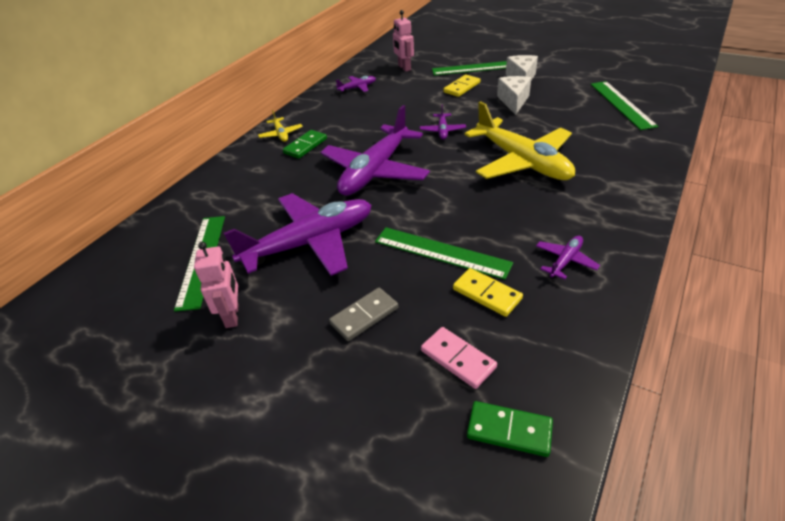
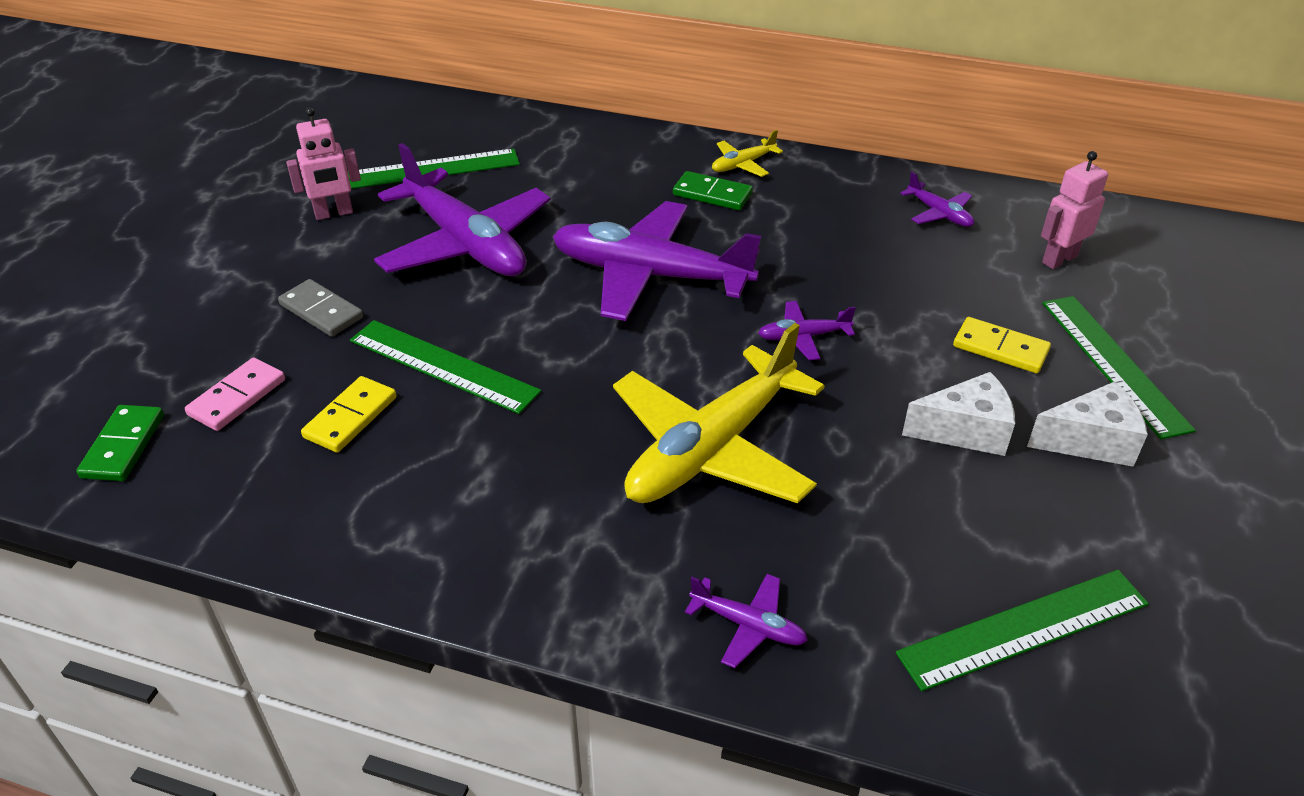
camera: 75 degrees right, 0 degrees up
green ruler [375,227,513,280] -> green ruler turned 75 degrees counterclockwise [350,320,541,414]
purple plane [536,236,600,280] -> purple plane moved to [685,574,808,668]

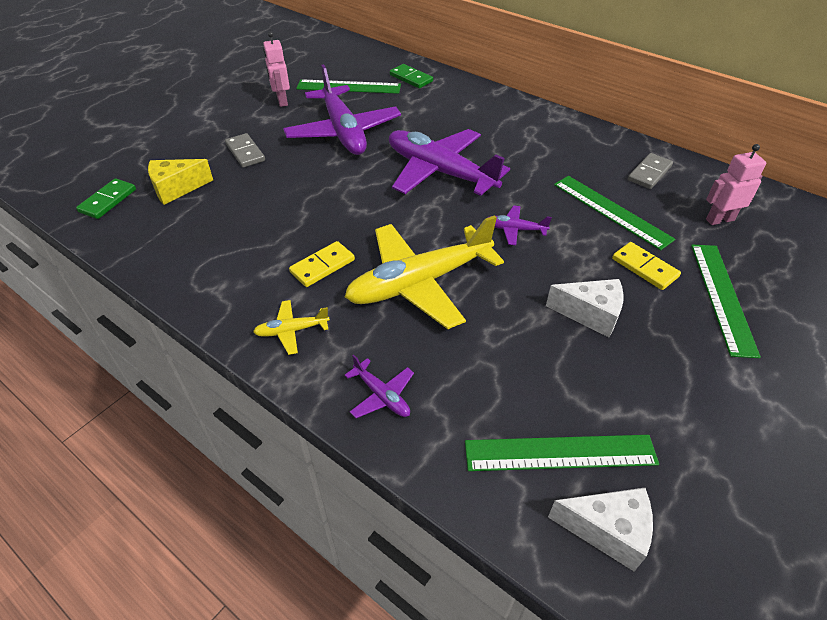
camera: 20 degrees right, 5 degrees up
pink domino [185,358,285,431] -> yellow cheese [148,159,213,205]
pink robot [286,107,361,220] -> pink robot turned 75 degrees clockwise [263,32,290,107]
yellow domino [301,376,397,453] -> yellow domino moved to [289,241,355,287]
green ruler [350,320,541,414] -> green ruler moved to [554,176,675,250]
green domino [673,171,753,210] -> green domino moved to [390,64,433,88]
yellow plane [712,130,783,177] -> yellow plane moved to [253,300,330,355]
purple plane [900,172,974,227] -> grey domino [628,153,673,189]
white cheese [1027,381,1148,467] -> white cheese moved to [548,488,653,571]

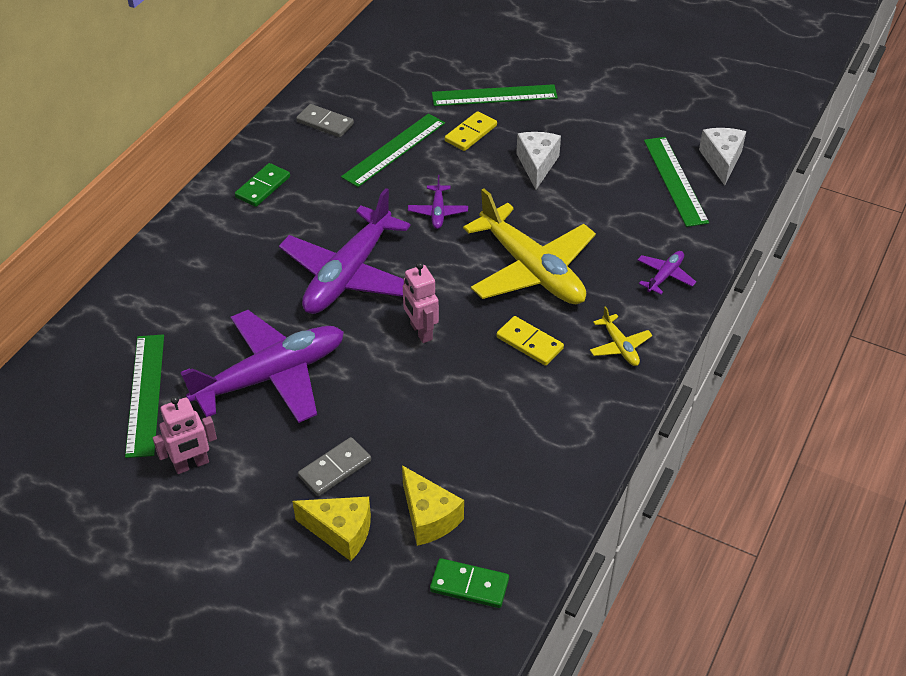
camera: 100 degrees left, 0 degrees up
green domino [390,64,433,88] -> green domino moved to [235,163,290,207]
pink robot [706,144,766,225] -> pink robot moved to [403,262,439,343]
none -> yellow cheese [292,497,371,561]

